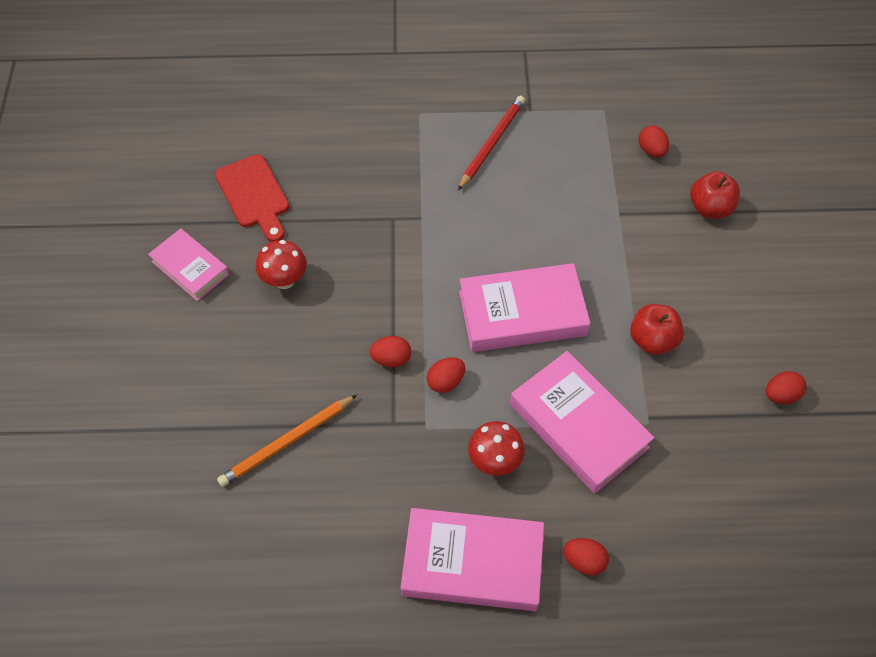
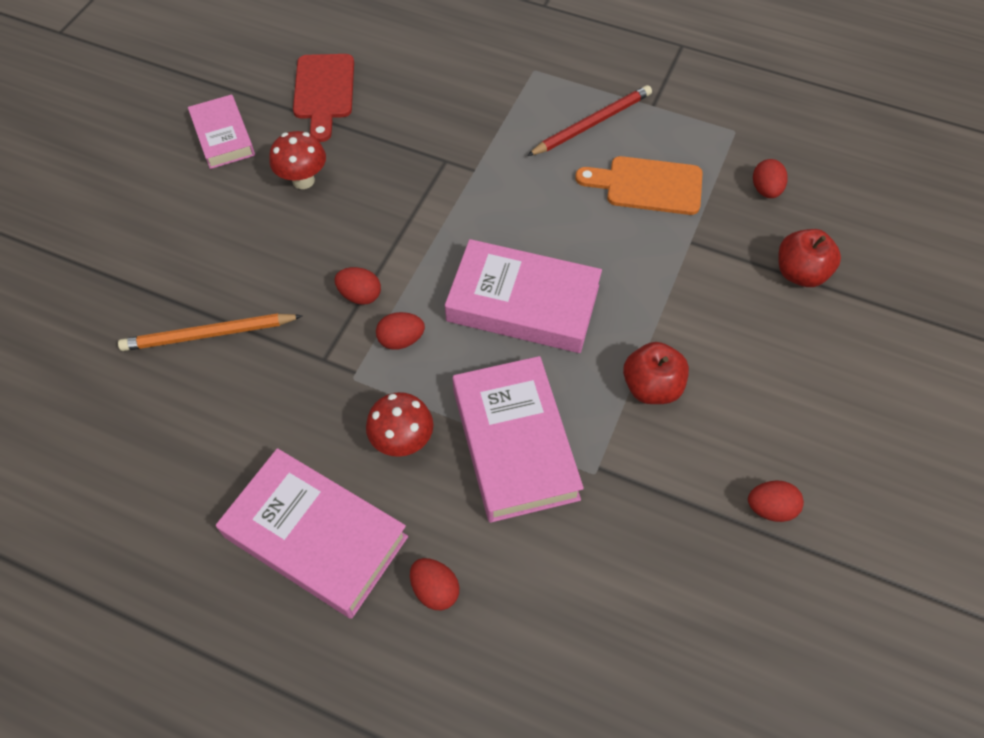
camera: 25 degrees right, 0 degrees up
none -> orange cutting board [575,156,703,215]

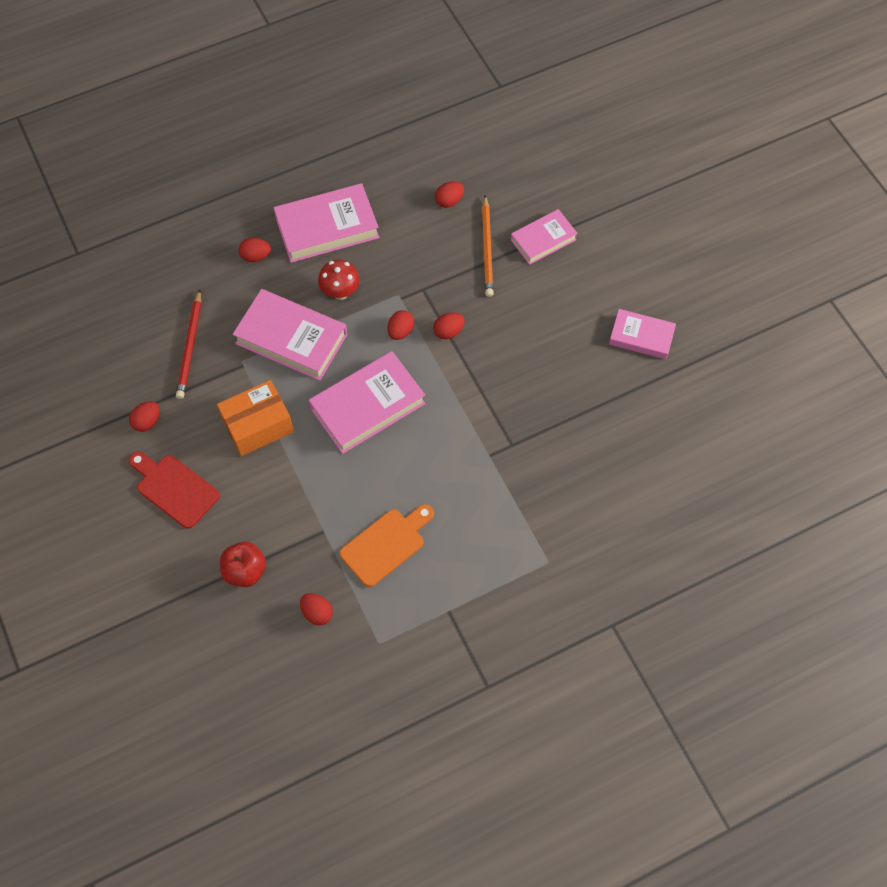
camera: 130 degrees right, 5 degrees up
orange pencil [118,313,303,351] -> orange pencil turned 150 degrees clockwise [482,195,494,297]
red mushroom [269,131,326,189] -> none
red cutting board [293,54,354,142] -> red cutting board moved to [129,451,220,529]
red pencil [527,85,652,156] -> red pencil moved to [176,290,201,399]
red apple [623,342,689,404] -> orange box [217,380,294,456]
none -> red egg [435,181,464,208]
none -> pink book [511,209,578,265]

